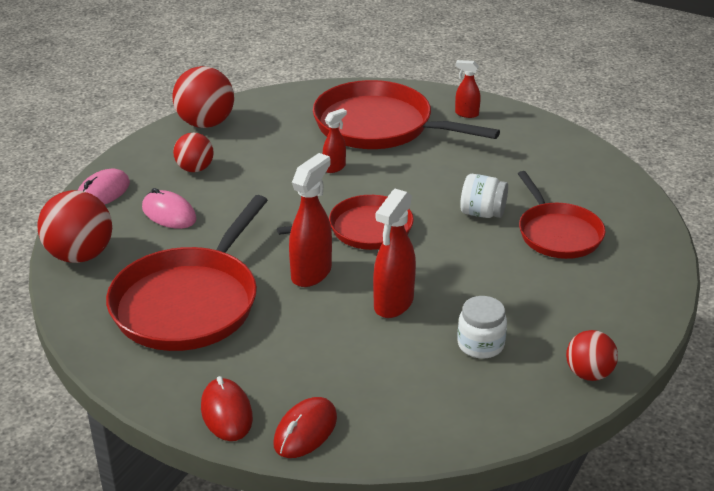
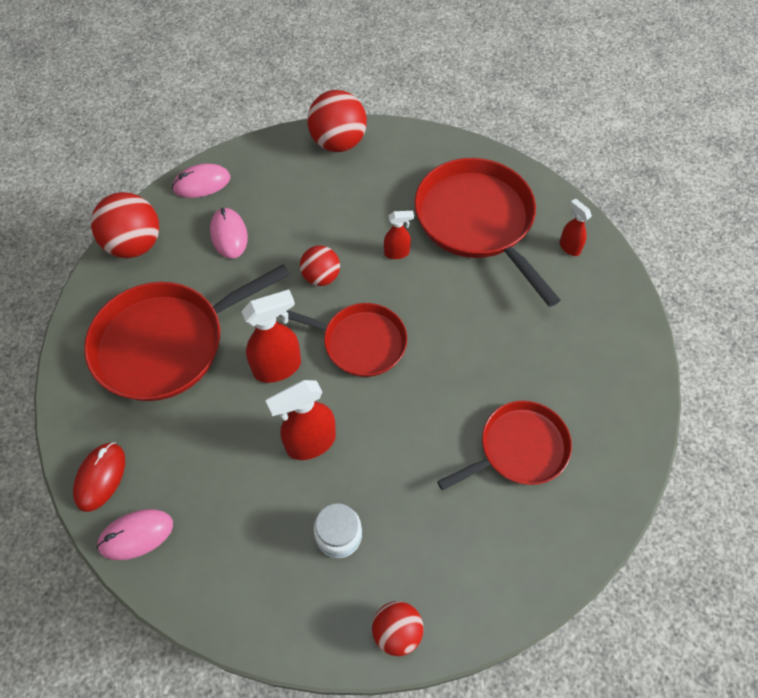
camera: 35 degrees right, 25 degrees up
red ball [173,133,214,172] -> red ball moved to [300,245,340,286]
red mouse [273,397,337,458] -> pink mouse [97,509,173,560]
white jar [460,174,508,218] -> none
red pan [518,171,605,259] -> red pan turned 135 degrees counterclockwise [437,401,572,490]

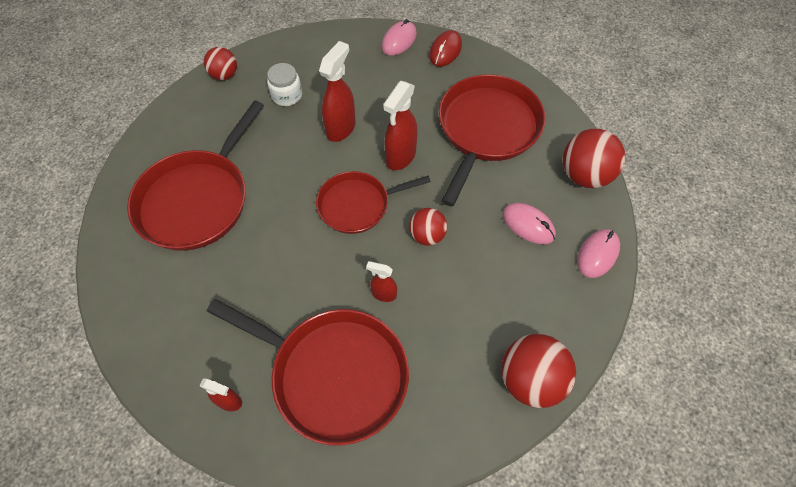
camera: 145 degrees right, 0 degrees up
red mouse [73,442,125,512] -> red mouse turned 45 degrees clockwise [429,30,462,67]
red spray bottle [384,211,414,259] -> red spray bottle turned 60 degrees clockwise [366,261,397,302]
red pan [437,401,572,490] -> red pan [127,100,264,251], size x1.60

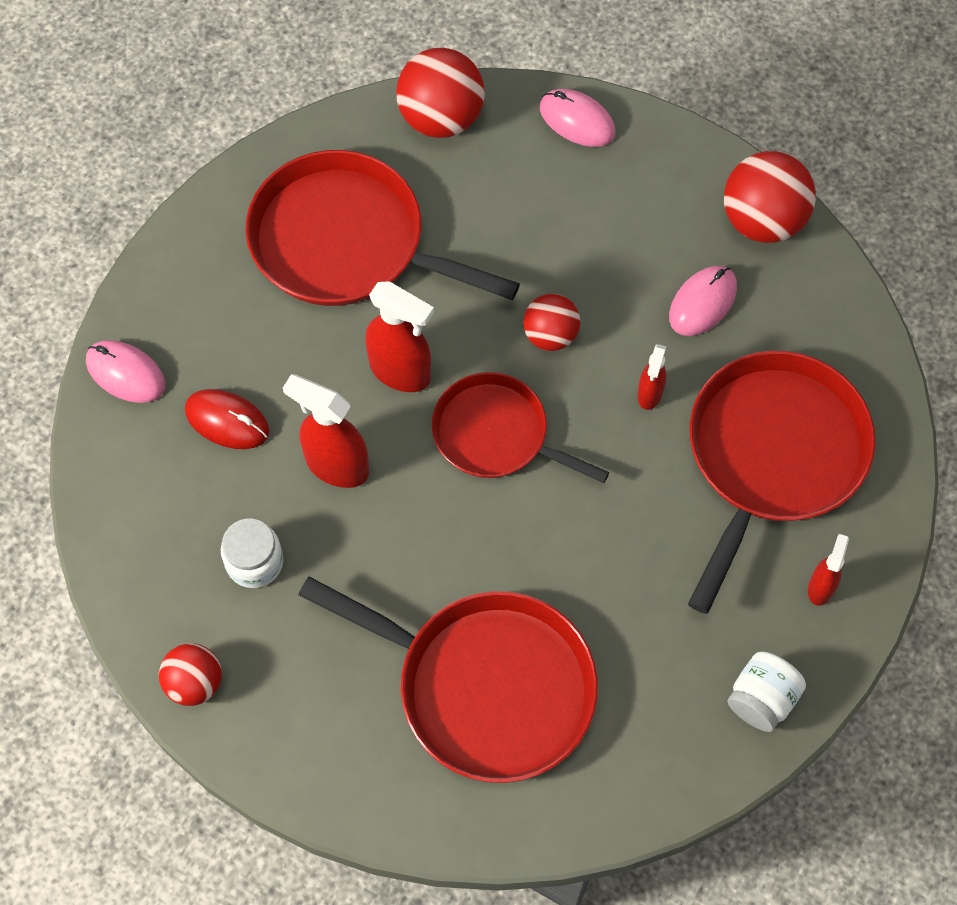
camera: 90 degrees left, 5 degrees up
red pan [316,171,431,234] -> red pan turned 135 degrees clockwise [432,372,609,483]
red mouse [429,30,462,67] -> red mouse moved to [185,389,269,449]
pink mouse [503,203,556,244] -> pink mouse moved to [669,266,737,336]
none -> white jar [728,652,806,732]

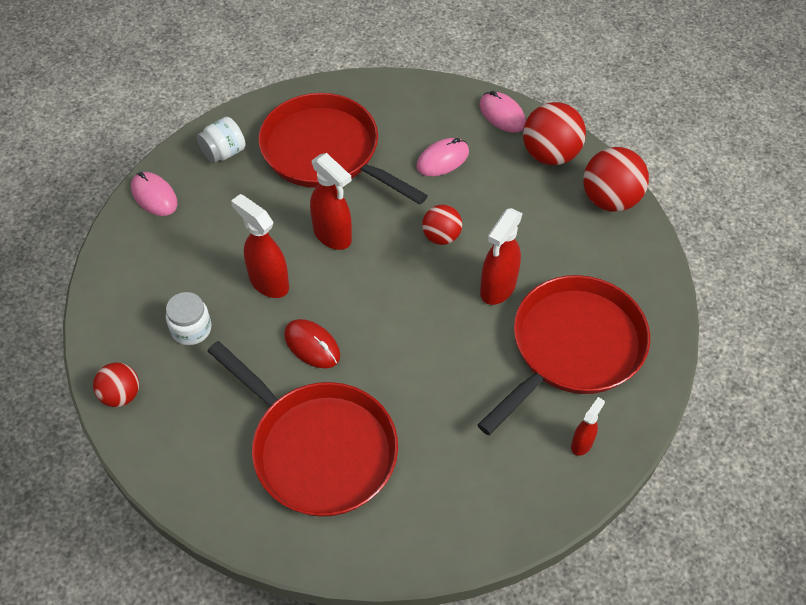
camera: 15 degrees right, 10 degrees down
red mouse [185,389,269,449] -> red mouse moved to [284,319,340,368]
red ball [396,48,485,138] -> red ball moved to [523,102,586,165]
red pan [432,372,609,483] -> none
red spray bottle [637,344,666,410] -> red spray bottle [480,208,523,305], size x1.78
pink mouse [669,266,737,336] -> pink mouse moved to [416,138,469,176]
white jar [728,652,806,732] -> white jar moved to [197,117,245,163]

